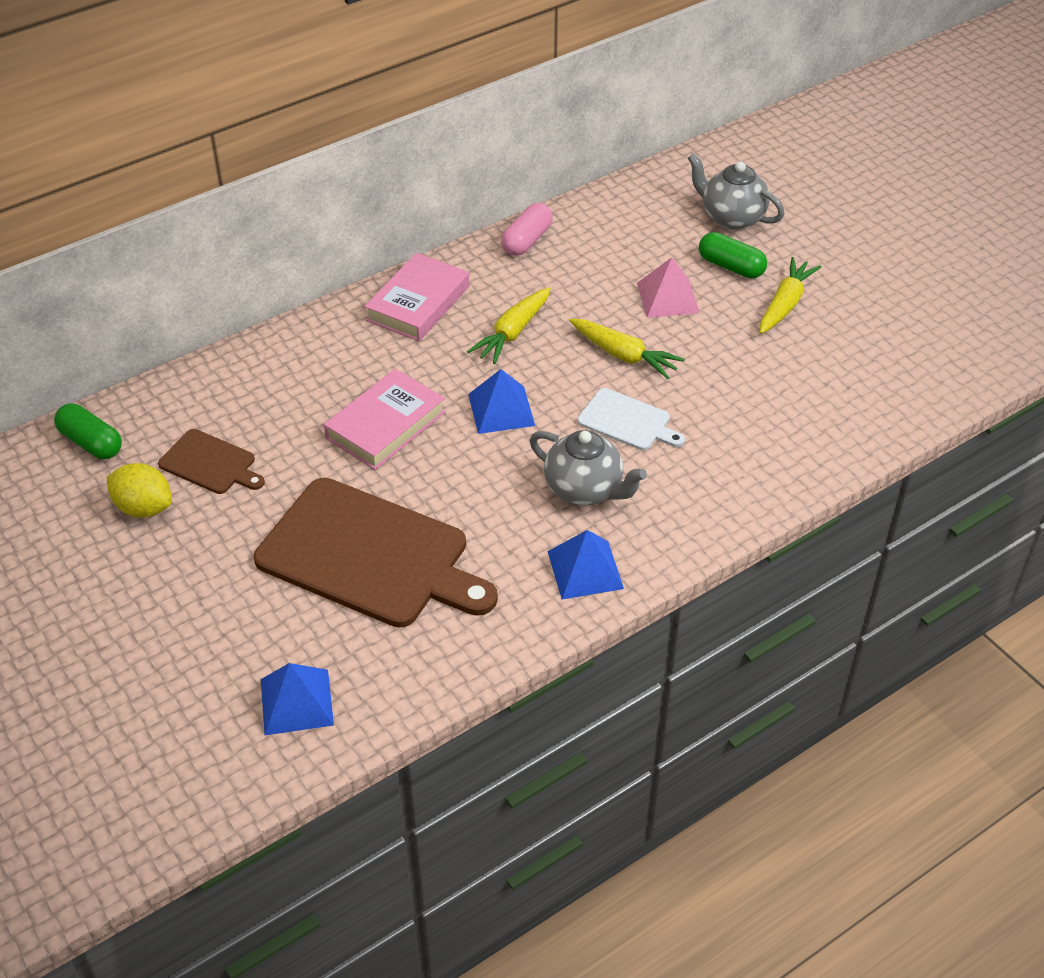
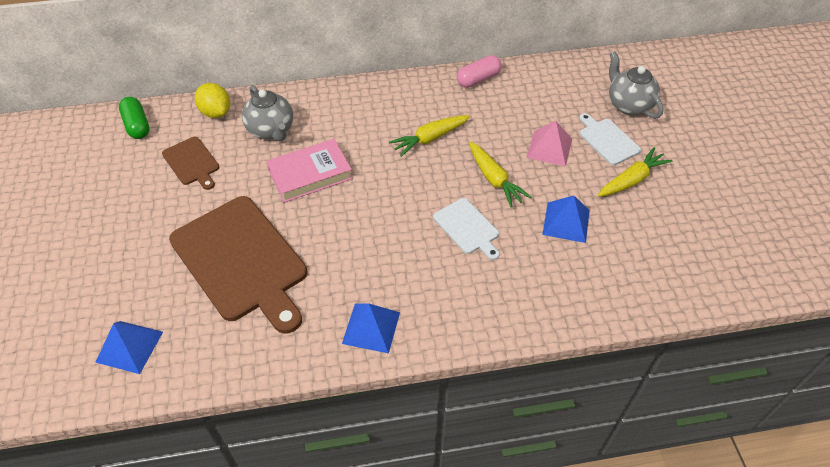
camera: 25 degrees right, 5 degrees up
yellow lemon [107,463,172,518] -> yellow lemon moved to [195,83,230,118]
pink book [364,253,469,341] -> none
blue pyramid [468,369,535,434] -> blue pyramid moved to [542,195,590,243]
grey teapot [530,430,647,506] -> grey teapot moved to [242,85,293,141]
green capsule [699,232,767,279] -> white cutting board [579,113,641,165]

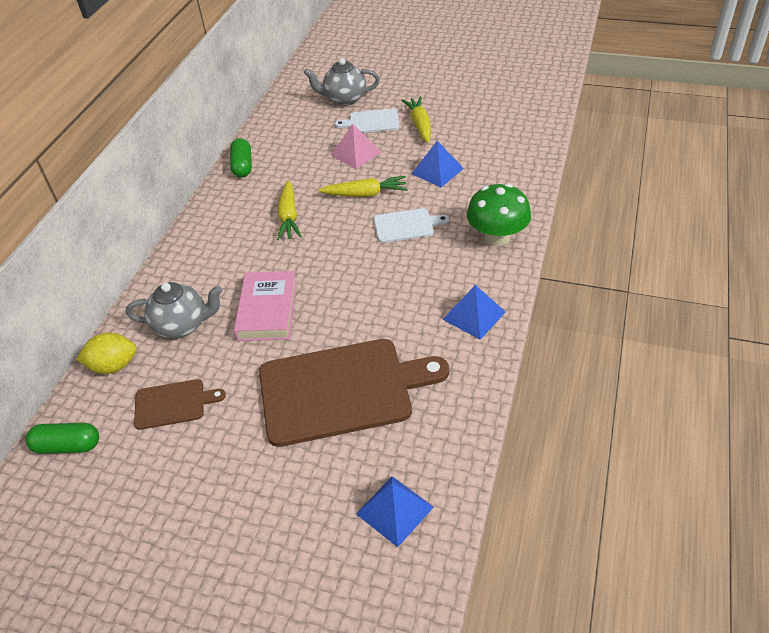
camera: 60 degrees left, 5 degrees down
pink capsule [457,55,502,88] -> green capsule [230,138,252,178]
none -> green mushroom [467,183,531,246]

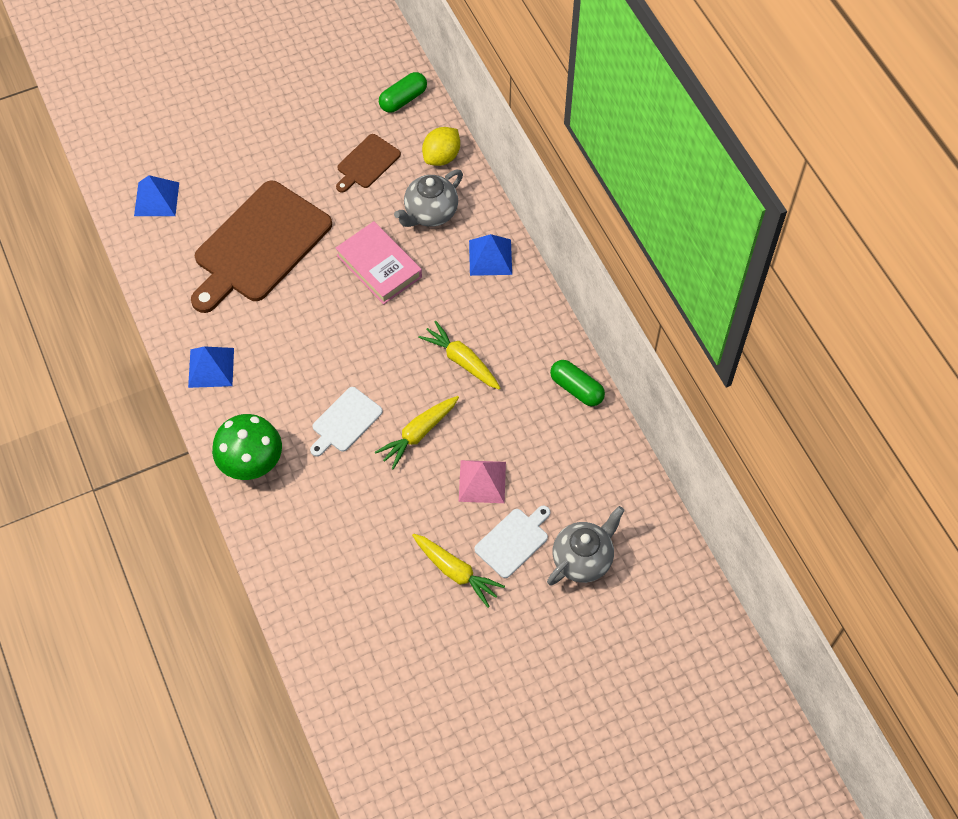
camera: 135 degrees right, 15 degrees up
blue pyramid [412,141,464,187] -> blue pyramid moved to [469,234,512,276]

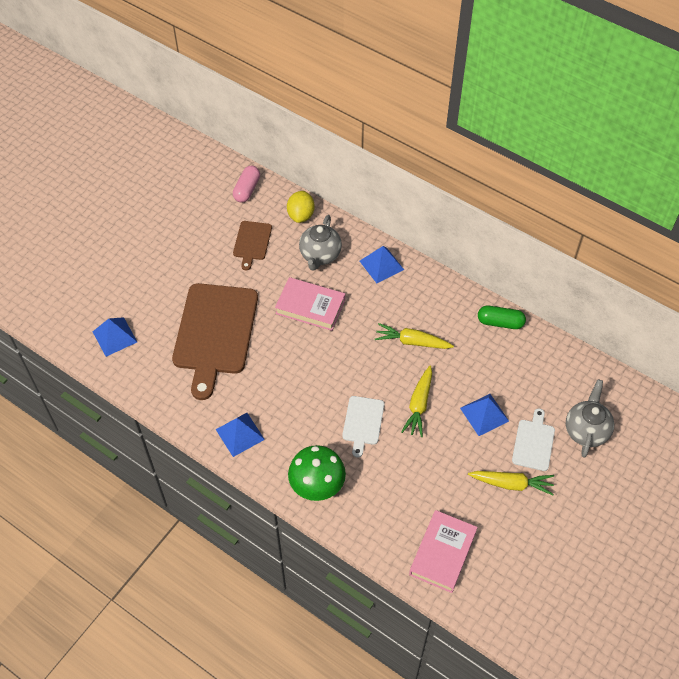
camera: 30 degrees left, 5 degrees down
green capsule [379,72,427,113] -> pink capsule [233,166,260,202]
pink pyramid [459,460,506,503] -> blue pyramid [460,394,509,436]
none -> pink book [409,510,478,593]

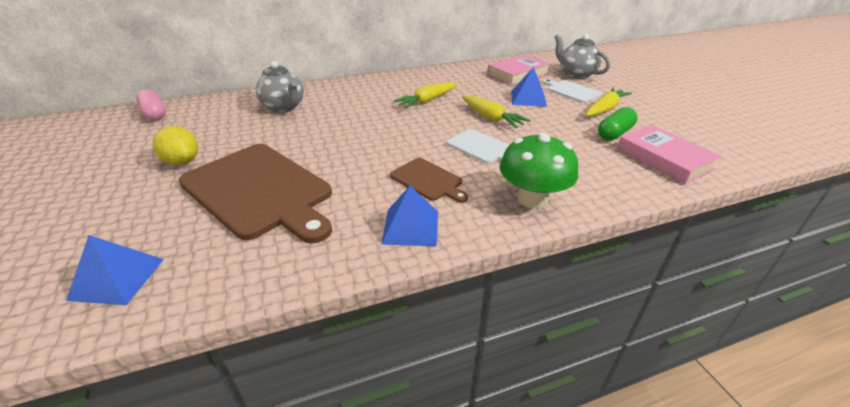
camera: 55 degrees left, 20 degrees down
brown cutting board [233,221,272,270] -> brown cutting board moved to [390,158,468,203]
pink book [275,277,345,331] -> pink book moved to [487,54,551,86]
yellow lemon [287,191,315,223] -> yellow lemon moved to [153,126,198,165]
blue pyramid [360,246,404,283] -> none
green capsule [478,306,526,329] -> green capsule moved to [598,107,638,141]

